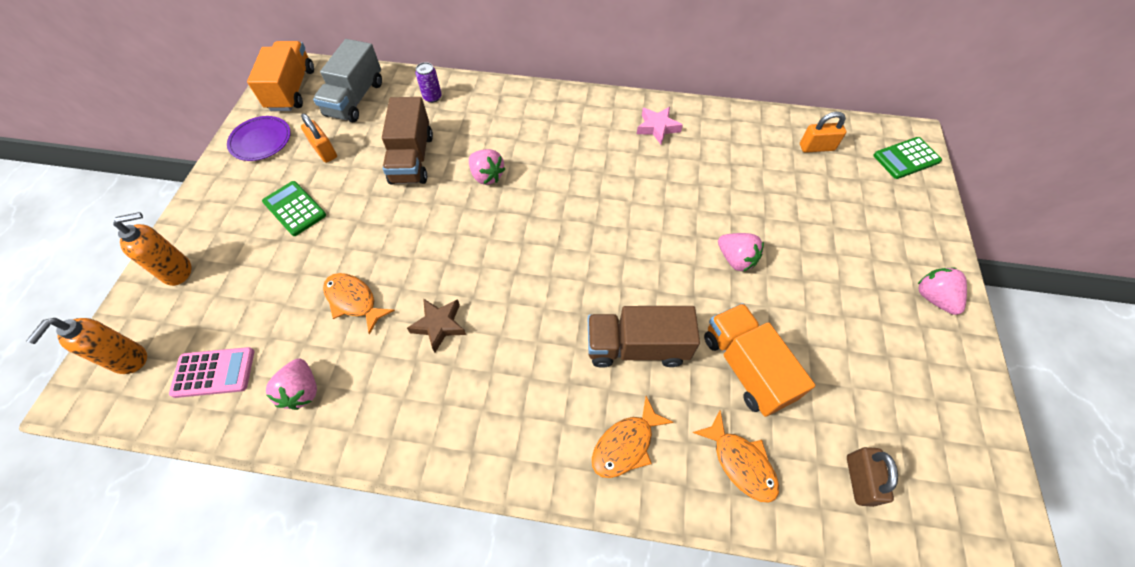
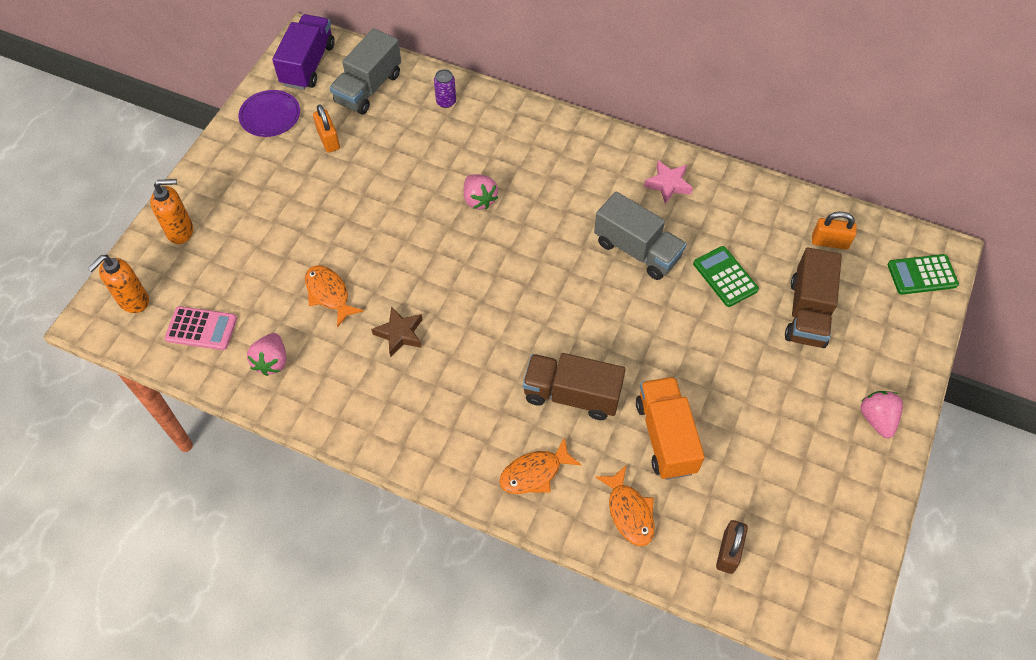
camera: 15 degrees right, 0 degrees up
orange truck [247,41,314,111] -> purple truck [272,14,335,90]
green calculator [262,181,326,236] -> green calculator moved to [693,246,759,307]
brown truck [382,97,433,185] -> brown truck moved to [785,248,842,348]
pink strawberry [718,233,764,271] -> none
none -> grey truck [594,192,686,280]

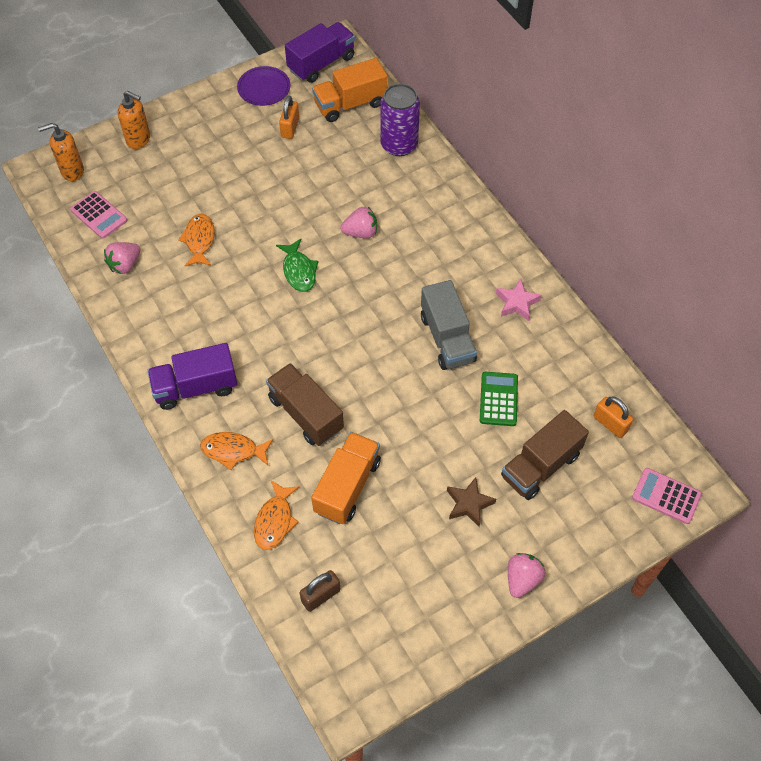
camera: 35 degrees right, 0 degrees up
grey truck [330,28,401,115] -> orange truck [312,58,388,122]
brown star [371,306,423,357] -> brown star moved to [447,477,496,527]
purple can [434,69,456,108] -> purple can [380,84,420,156], size x2.04
pink strawberry [464,174,498,209] -> pink strawberry turned 105 degrees counterclockwise [340,207,377,239]
green calculator [887,254,959,295] -> pink calculator [632,468,702,524]
none -> purple truck [147,343,238,410]
none -> green fish [276,239,319,292]

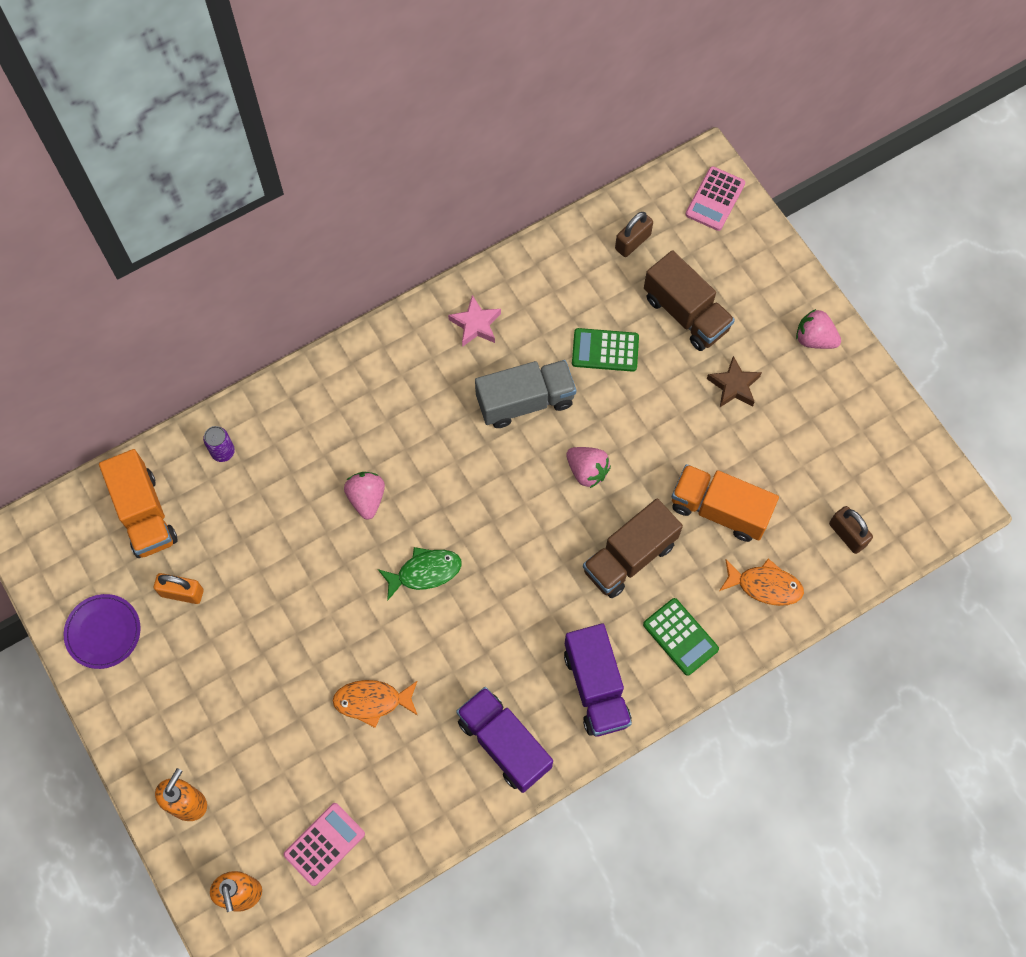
camera: 90 degrees left, 10 degrees up
pink strawberry [104,242,140,274] -> pink strawberry moved to [566,447,611,488]
orange fish [200,432,273,470] -> green calculator [643,598,719,676]
purple truck [285,22,355,83] -> purple truck moved to [456,687,553,793]
purple can [380,84,420,156] -> purple can [203,426,235,462], size x0.49
orange padlock [594,396,634,438] -> brown padlock [615,212,653,257]

